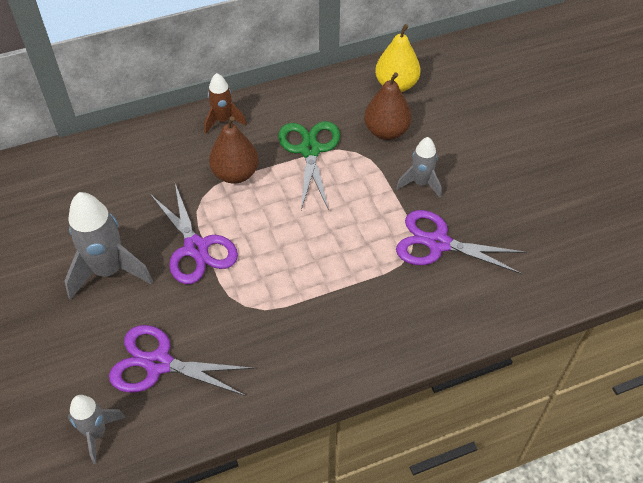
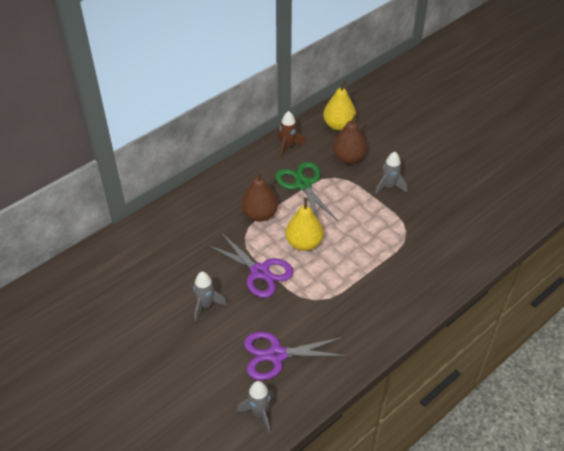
camera: 20 degrees left, 5 degrees down
grey rocket [64,192,153,300] -> grey rocket [193,272,227,321], size x0.59
brown rocket [204,73,247,134] -> brown rocket moved to [278,111,306,158]
purple scissors [396,210,527,274] -> none
none -> yellow pear [285,198,323,251]

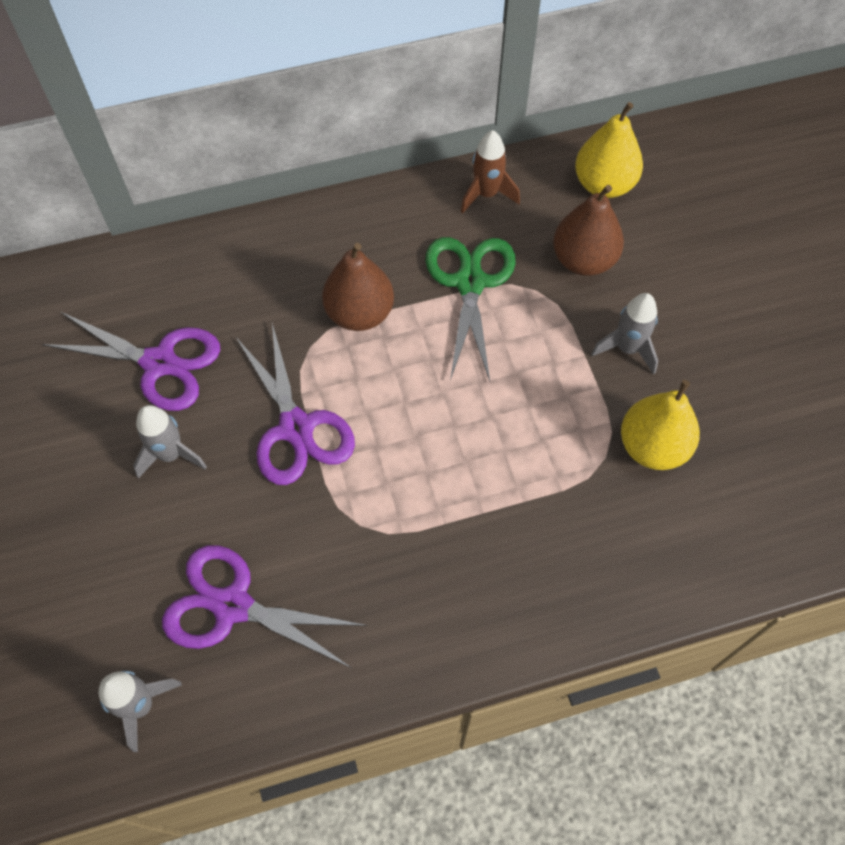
camera: 25 degrees right, 15 degrees up
yellow pear [285,198,323,251] -> yellow pear moved to [621,380,700,470]
none -> purple scissors [42,312,220,411]

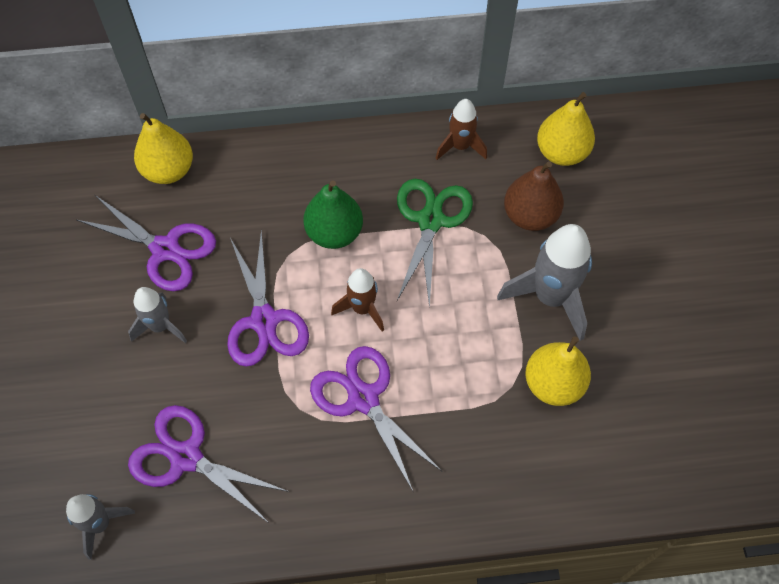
camera: 10 degrees right, 0 degrees up
brown pear [322,243,394,331] -> green pear [303,180,363,249]
grey rocket [591,293,658,375] -> grey rocket [497,224,592,341], size x1.70
none -> yellow pear [134,113,193,184]
none -> purple scissors [310,346,442,491]
none -> brown rocket [331,268,384,331]

